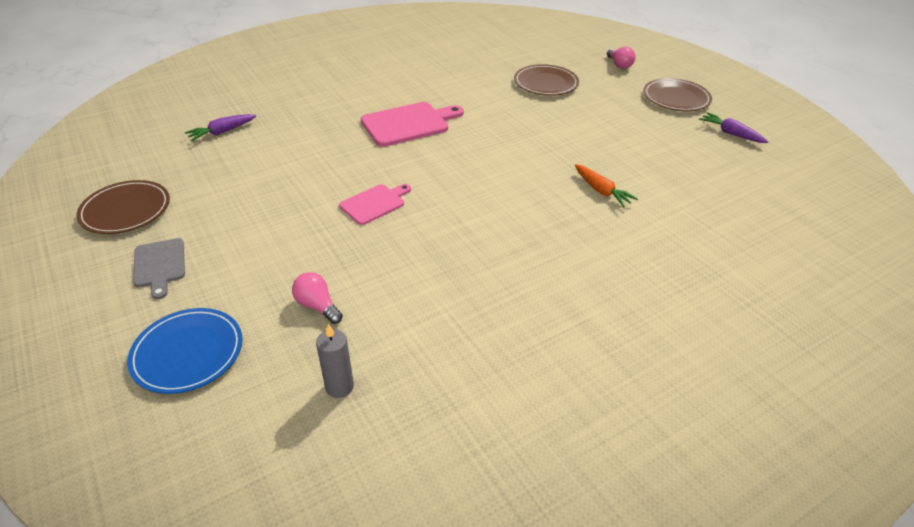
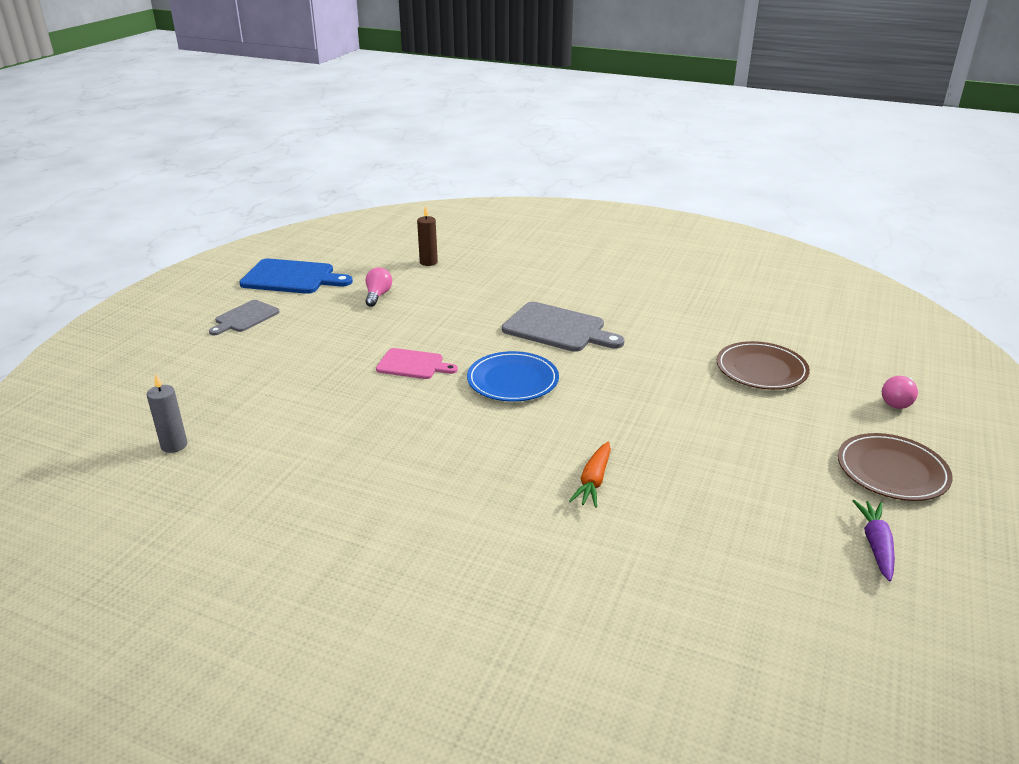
camera: 55 degrees right, 10 degrees down
brown plate [76,180,170,234] -> blue cutting board [239,259,353,294]
blue plate [127,308,243,394] -> blue plate moved to [467,351,559,402]
purple carrot [185,114,256,141] -> brown candle [417,206,438,266]
pink light bulb [292,272,343,324] -> pink light bulb moved to [365,267,392,307]
pink cutting board [361,102,464,147] -> grey cutting board [502,302,625,352]

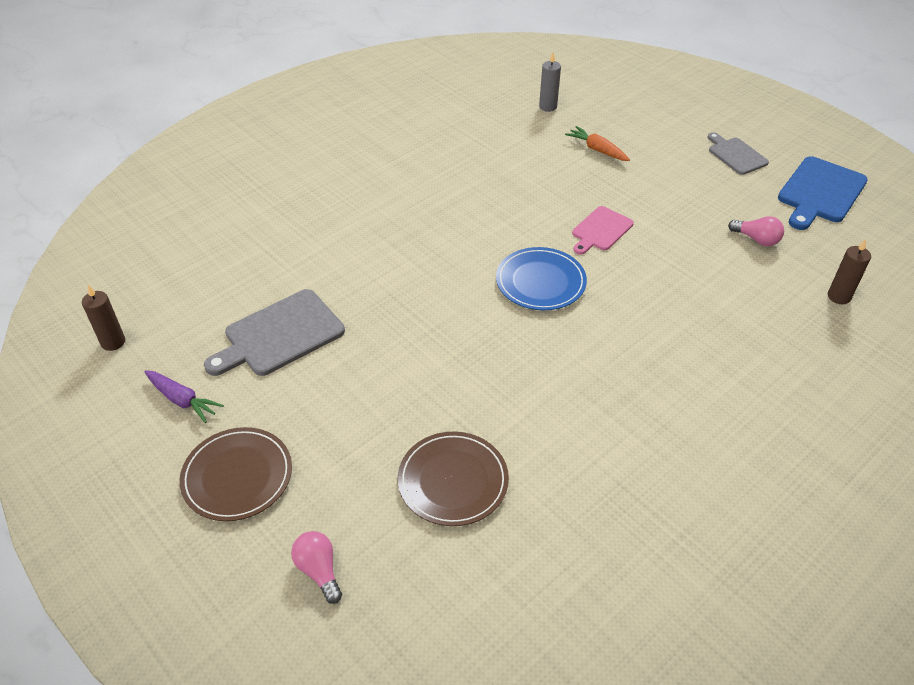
camera: 115 degrees right, 15 degrees up
grey cutting board [502,302,625,352] -> grey cutting board moved to [204,289,345,376]
orange carrot [569,442,611,508] -> orange carrot moved to [565,126,630,161]
none -> brown candle [82,285,125,351]

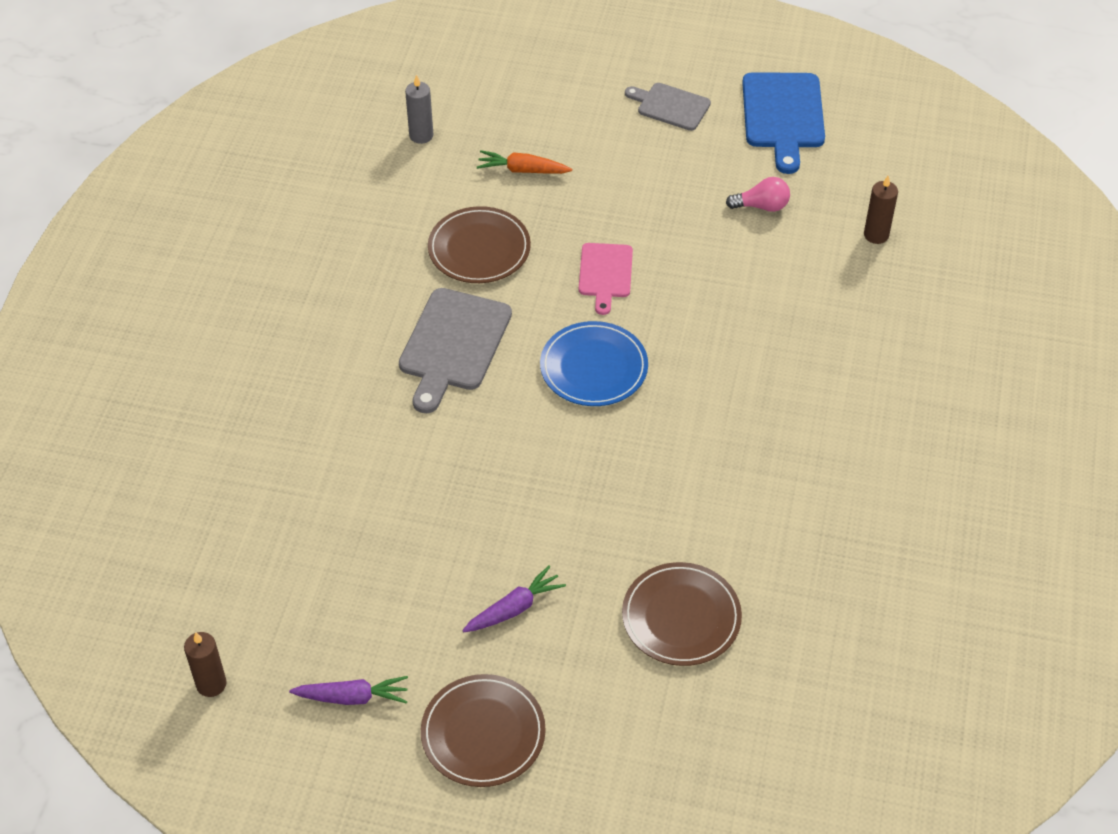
camera: 35 degrees left, 5 degrees up
grey cutting board [204,289,345,376] -> grey cutting board moved to [399,288,512,413]
pink light bulb [291,531,342,604] -> none
none -> brown plate [428,206,531,283]
none -> purple carrot [462,565,566,632]

